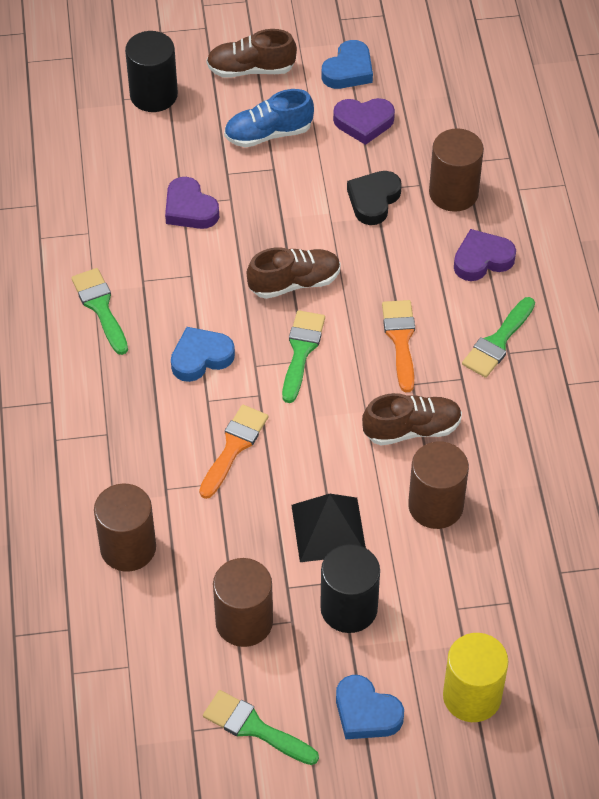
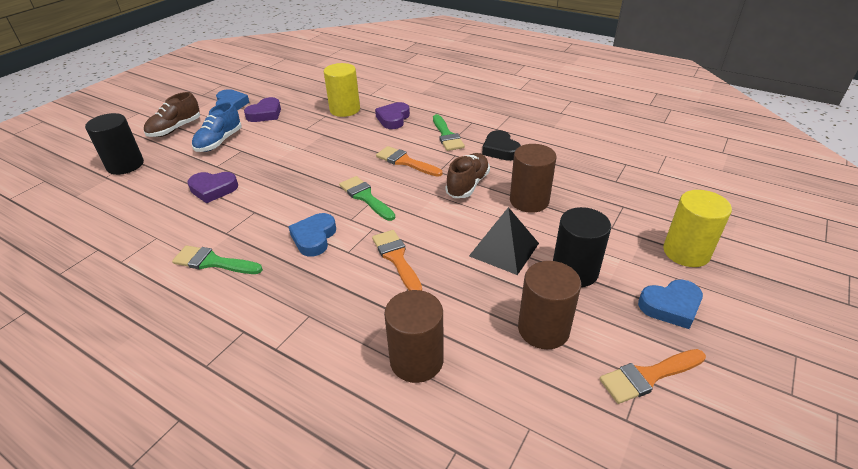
camera: 50 degrees left, 15 degrees down
green brush [203,690,319,765] -> orange brush [599,349,706,404]
brown shoe [247,247,341,299] -> none
black heart [347,171,402,225] -> black heart moved to [482,130,521,161]
brown cylinder [429,128,484,212] -> yellow cylinder [324,63,360,117]

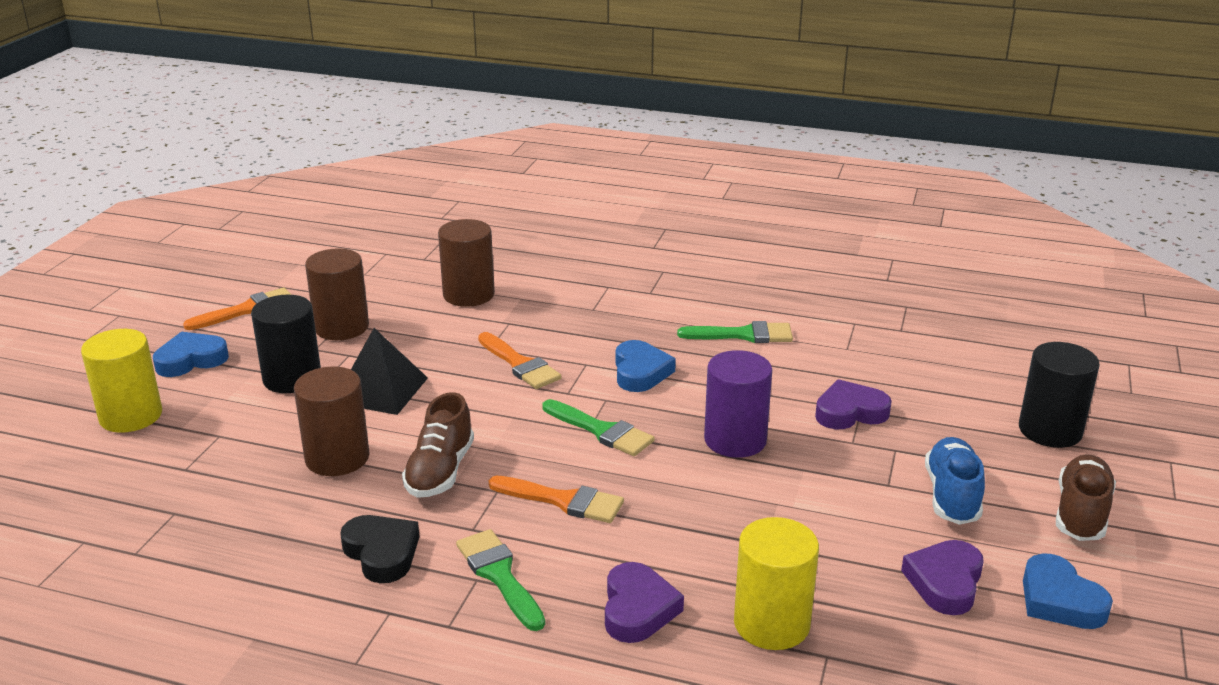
camera: 165 degrees right, 10 degrees down
none -> purple cylinder [704,350,772,458]

